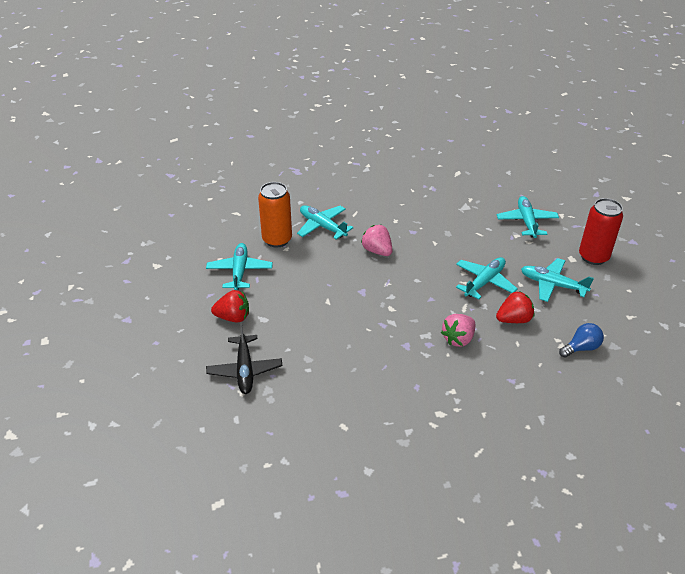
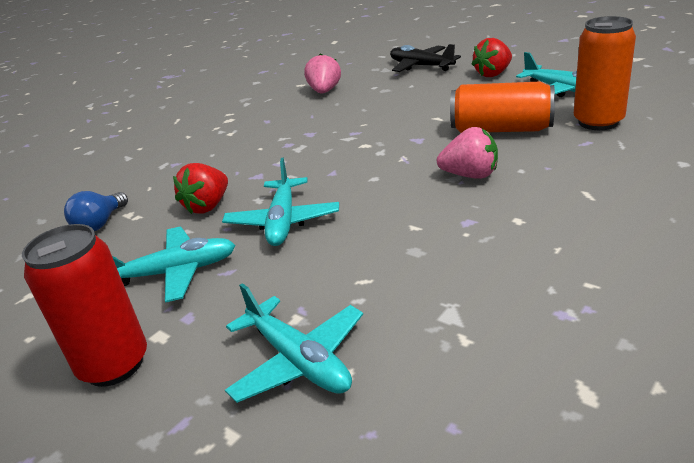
camera: 145 degrees right, 10 degrees down
turquoise plane [297,205,354,240] -> none
pink strawberry [441,314,475,347] -> pink strawberry moved to [304,53,341,93]
none -> orange can [450,82,555,133]

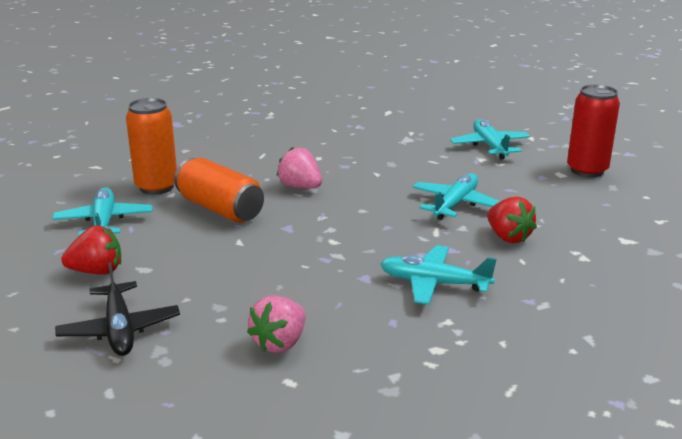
camera: 155 degrees left, 5 degrees down
blue light bulb [64,191,128,231] -> none
turquoise plane [112,227,235,303] -> turquoise plane moved to [380,245,497,305]
red strawberry [173,163,228,214] -> red strawberry turned 90 degrees clockwise [487,197,537,243]

